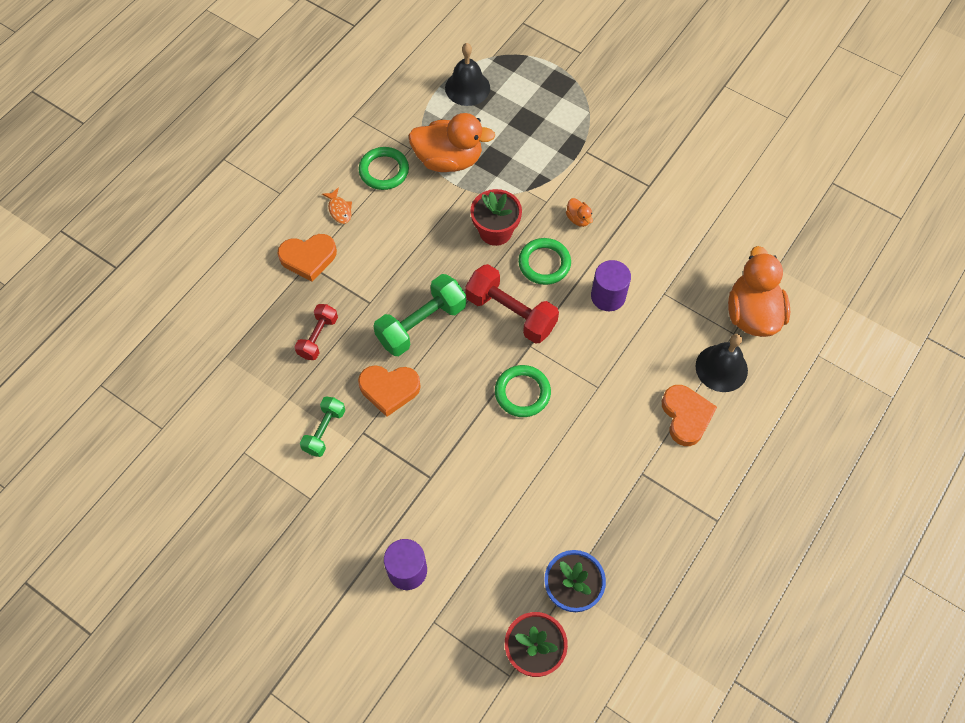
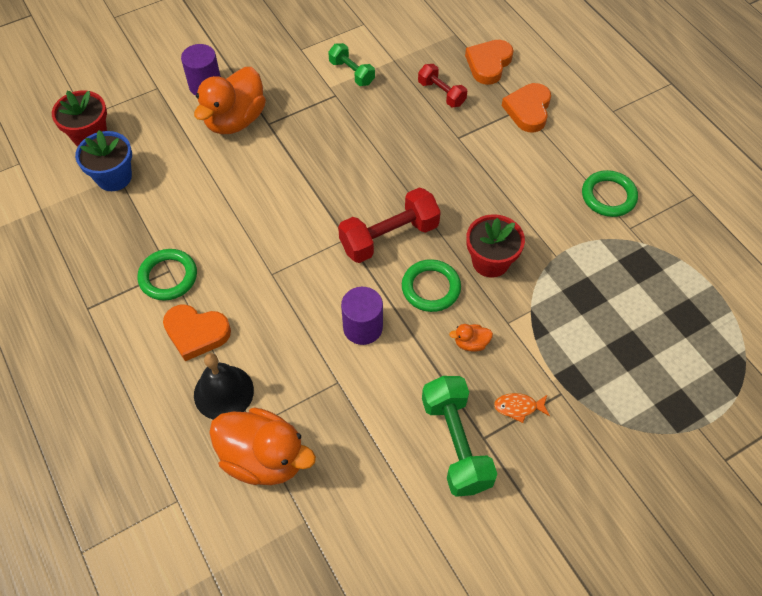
camera: 115 degrees right, 5 degrees down
orange fish [322,187,352,224] -> orange fish moved to [494,393,550,423]
orange heart [358,365,421,417] -> orange heart moved to [465,40,514,85]
green dumbbell [373,274,466,356] -> green dumbbell moved to [422,376,497,497]
orange duck [408,113,495,172] -> orange duck moved to [194,67,266,134]
black bell [445,43,490,106] -> none
green ring [495,365,551,417] -> green ring moved to [137,249,197,301]

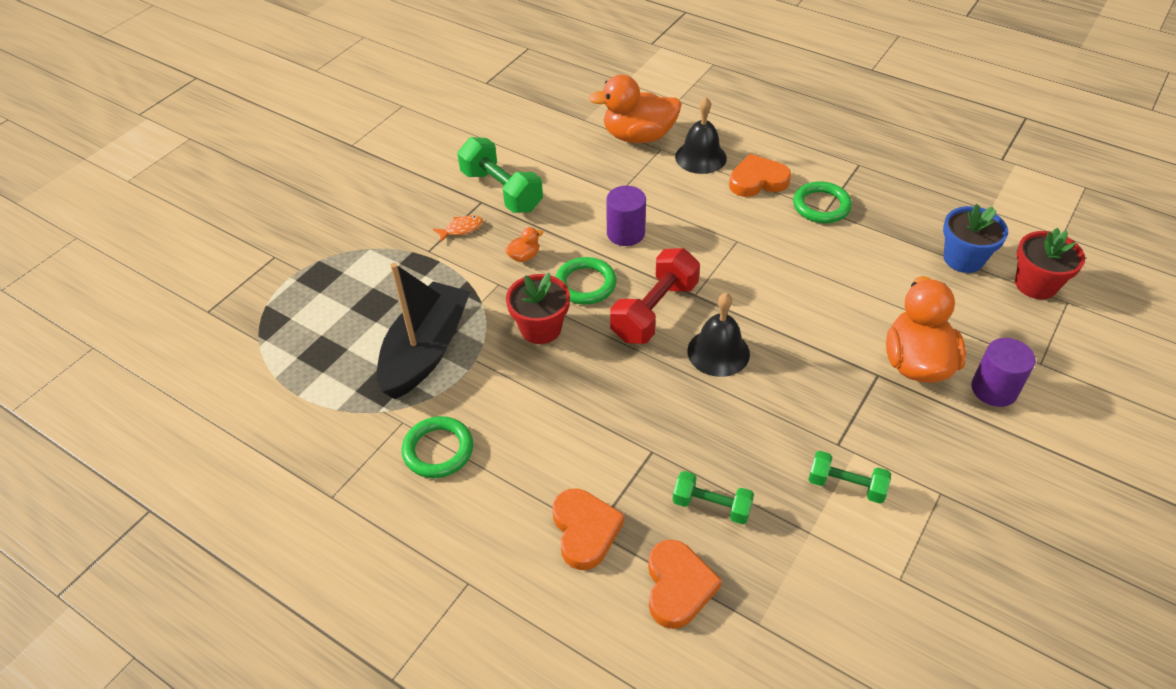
camera: 155 degrees right, 10 degrees down
red dumbbell [418,64,467,107] -> green dumbbell [672,471,754,524]
none -> black boat [377,263,470,399]
none -> black bell [687,293,750,377]

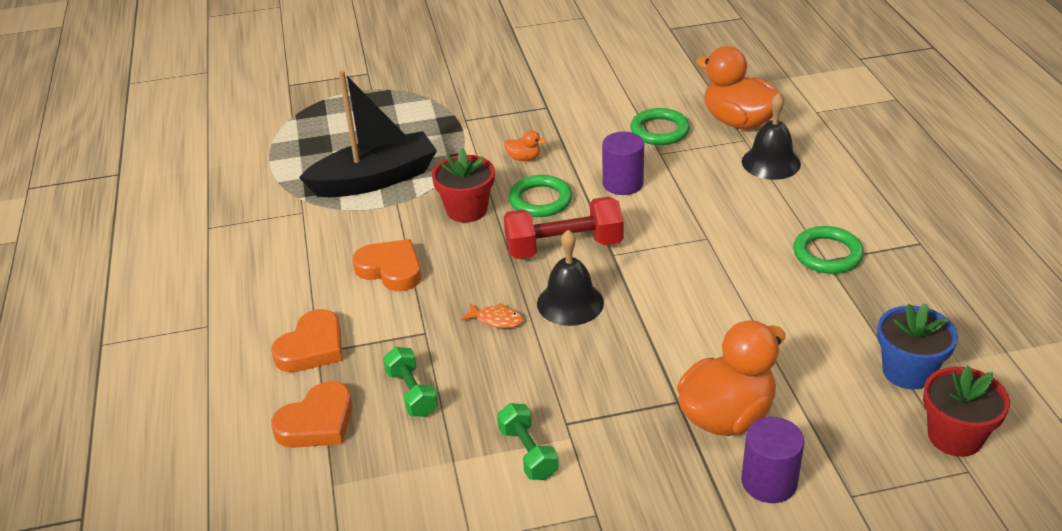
camera: 45 degrees right, 10 degrees down
green ring [402,416,473,478] -> green ring moved to [630,108,690,145]
orange fish [433,215,483,242] -> orange fish moved to [461,303,523,328]
green dumbbell [457,137,543,213] -> none
orange heart [729,154,791,197] -> orange heart moved to [352,239,421,291]

